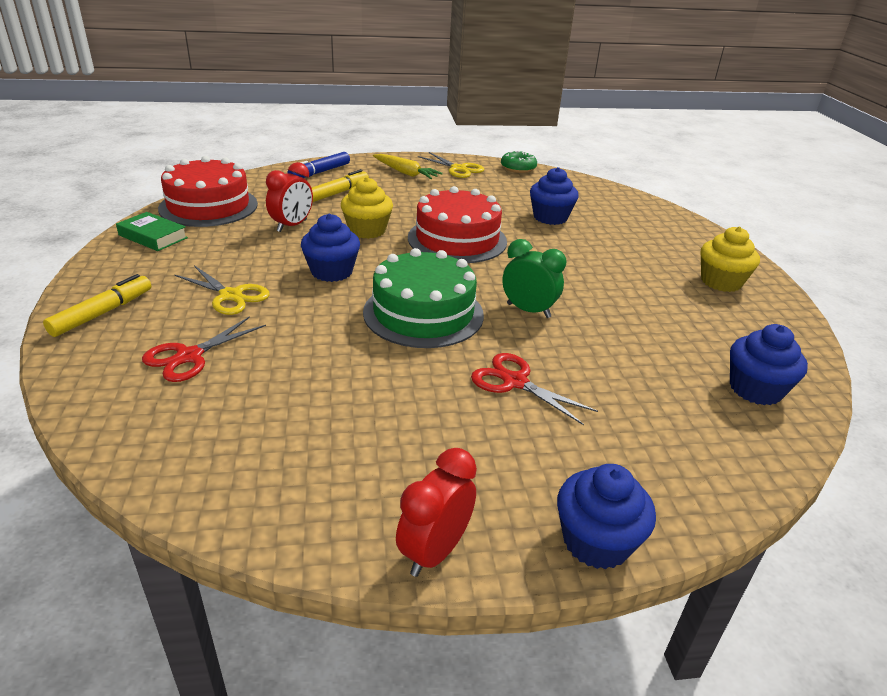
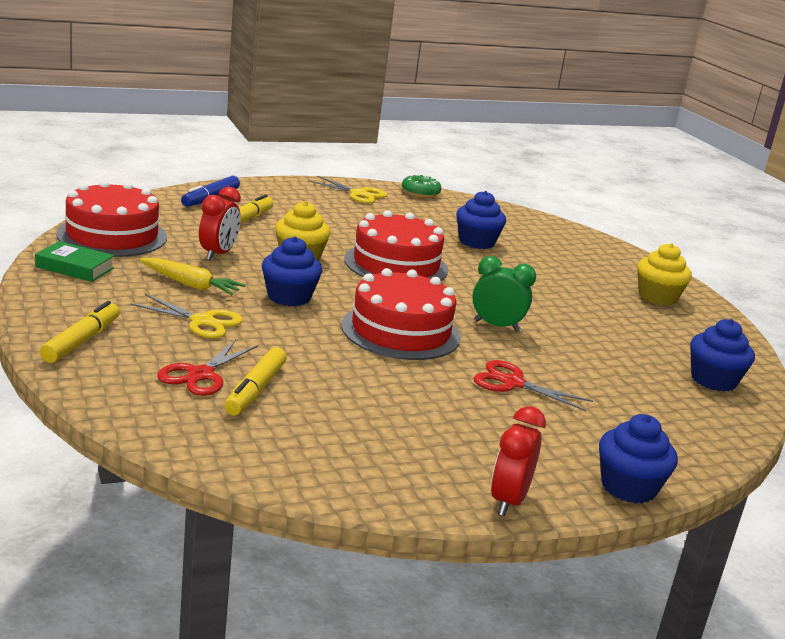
camera: 15 degrees left, 10 degrees down
green cake [363,248,484,348] -> red cake [341,268,461,360]
yellow carrot [373,154,443,179] -> yellow carrot moved to [139,257,245,295]
none -> yellow marker [224,347,287,415]

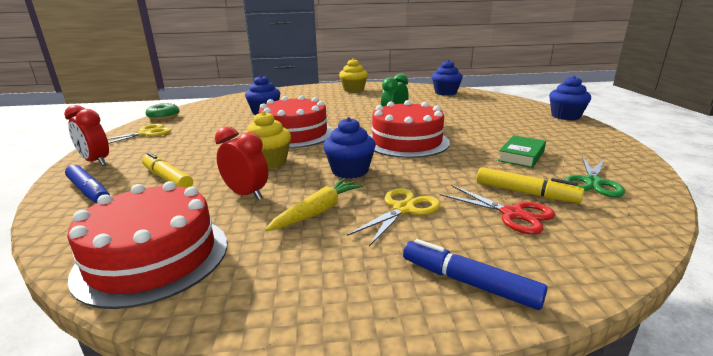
camera: 70 degrees left, 0 degrees up
green book [35,241,114,282] -> green book moved to [498,135,546,168]
yellow marker [40,301,120,363] -> blue marker [403,239,547,310]
red scissors [473,360,593,411] -> none
red clock [491,406,546,516] -> red clock moved to [64,105,109,166]
none -> green scissors [564,156,625,197]

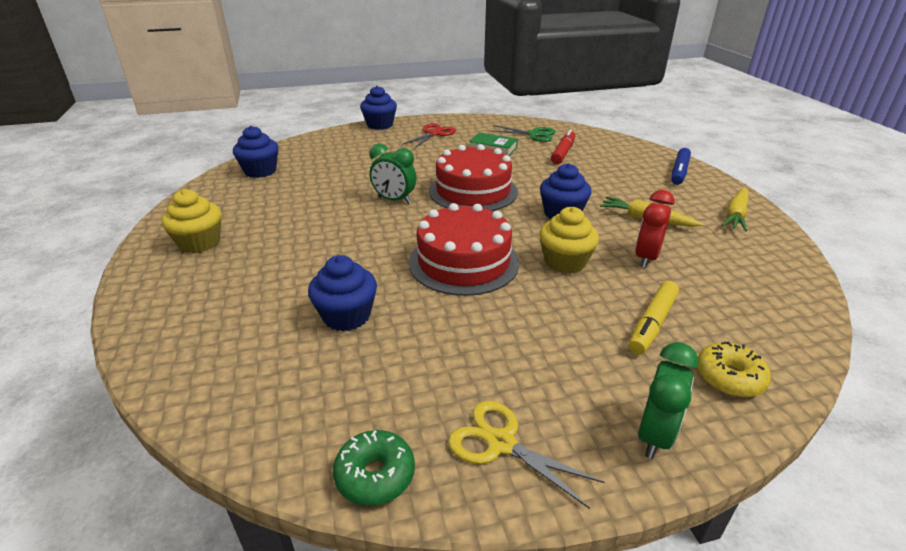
camera: 100 degrees left, 10 degrees up
red clock [64,105,109,166] -> green clock [638,342,699,459]
blue marker [65,165,110,203] -> yellow donut [697,341,771,397]
red cake [67,181,227,309] -> none
yellow scissors [347,188,441,246] -> none
red scissors [440,185,555,234] -> red scissors moved to [402,123,456,149]
yellow marker [477,167,584,203] -> red marker [551,129,576,164]
none -> yellow carrot [721,187,748,231]

